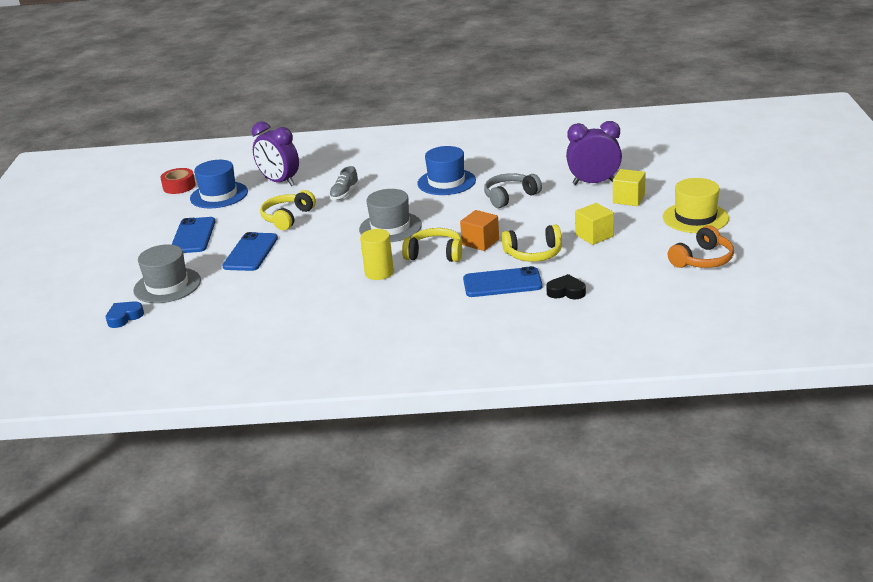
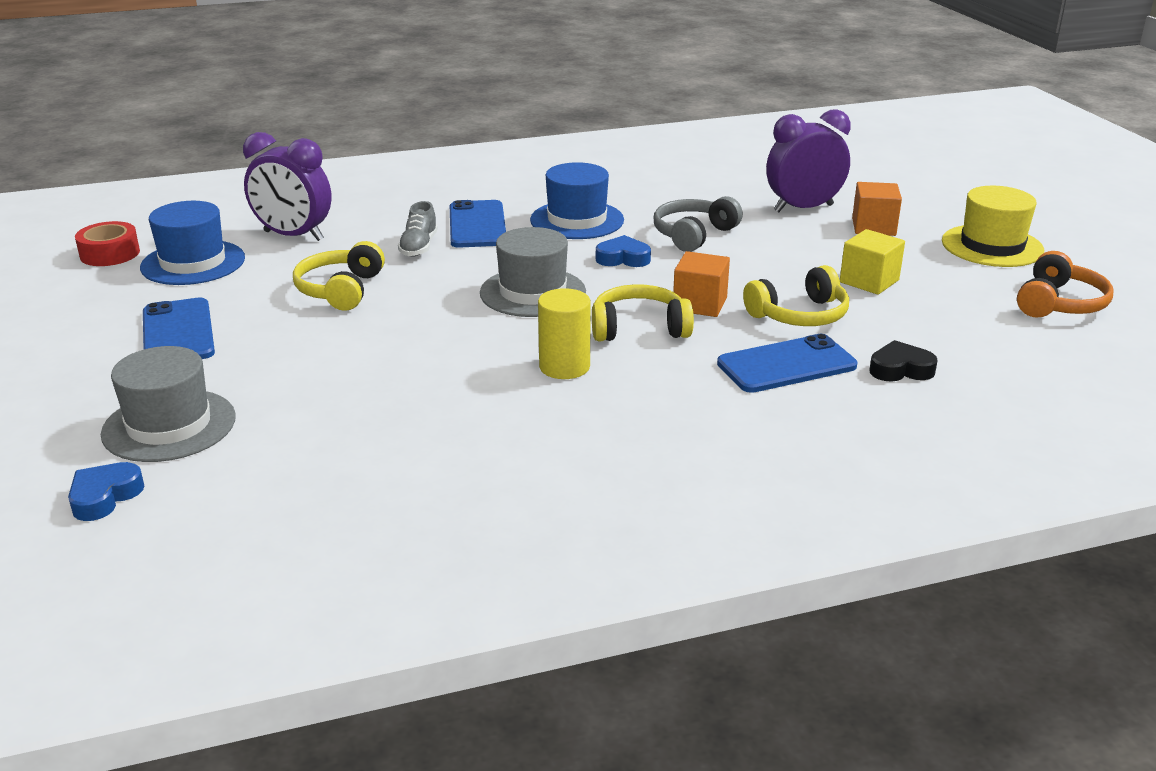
camera: 20 degrees left, 0 degrees up
blue phone [222,232,278,271] -> blue phone moved to [450,200,506,248]
yellow cube [613,169,646,206] -> orange cube [852,182,902,236]
none -> blue heart [596,235,651,267]

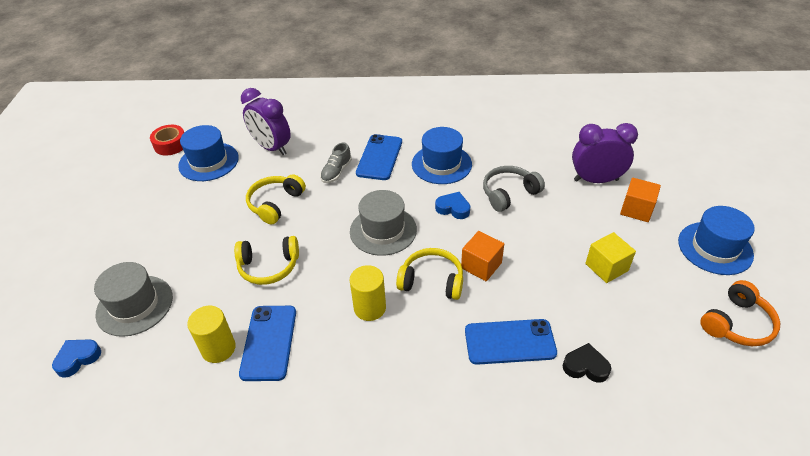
camera: 20 degrees right, 15 degrees up
blue phone [143,297,215,359] -> blue phone moved to [239,306,296,381]
yellow headphones [743,265,849,326] -> yellow headphones moved to [234,236,299,285]
yellow hat [942,186,1044,267] -> blue hat [678,206,755,275]
none -> yellow cylinder [187,306,236,363]

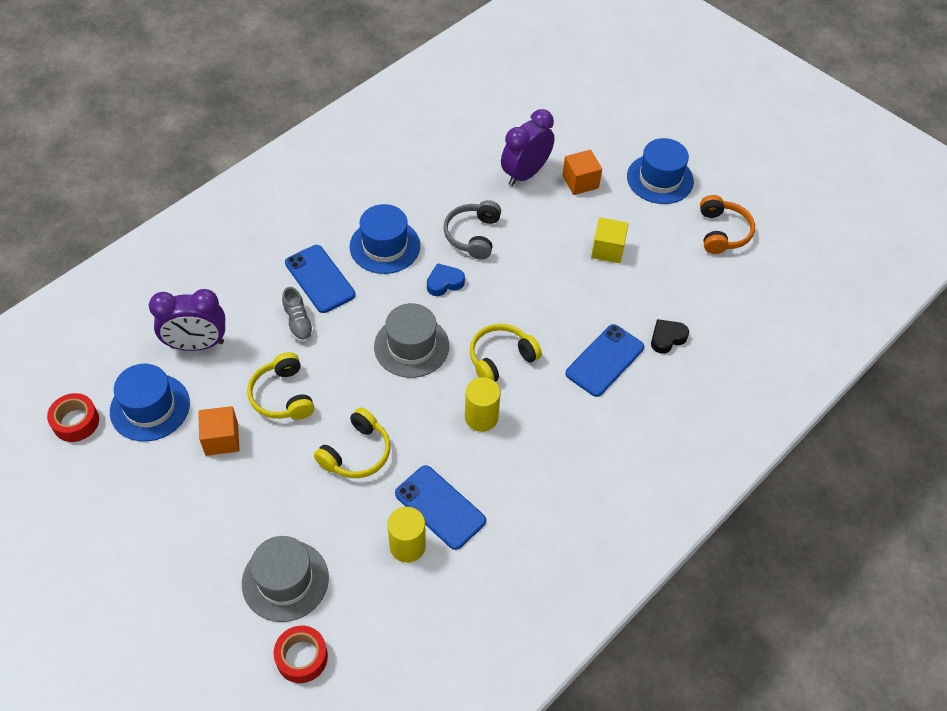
camera: 50 degrees left, 10 degrees up
blue heart [52,339,101,378] -> red tape [273,626,328,683]
orange cube [461,231,504,281] -> orange cube moved to [198,406,239,456]

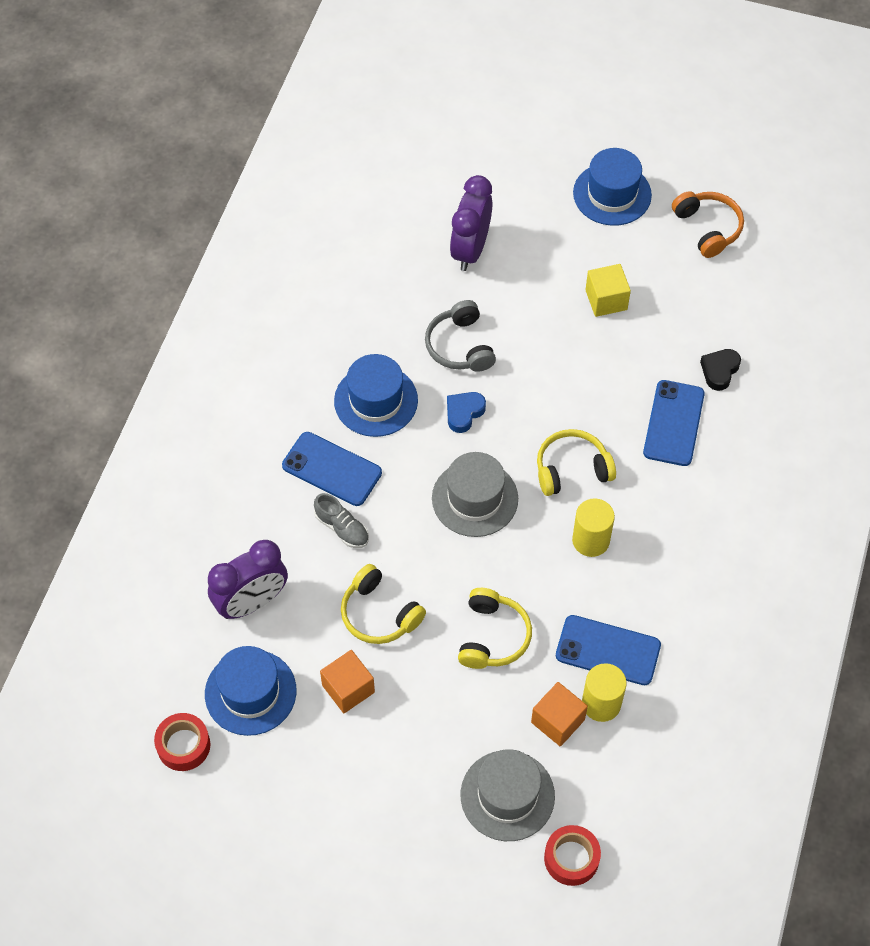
camera: 25 degrees left, 5 degrees up
yellow headphones [470,324,542,382] -> yellow headphones turned 45 degrees clockwise [537,429,616,496]
orange cube [562,150,602,195] -> orange cube moved to [531,682,588,746]

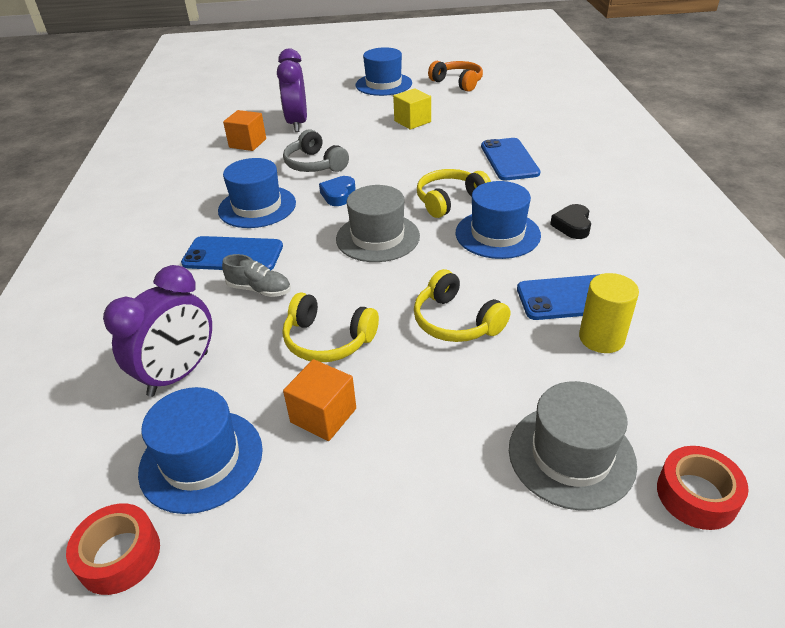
camera: 20 degrees left, 20 degrees down
yellow headphones [458,588,532,669] -> yellow headphones turned 150 degrees clockwise [414,269,510,342]
orange cube [531,682,588,746] -> orange cube moved to [223,110,266,151]
yellow cylinder [572,498,615,557] -> blue hat [456,181,541,259]
black heart [700,349,741,391] -> black heart moved to [550,204,591,239]

